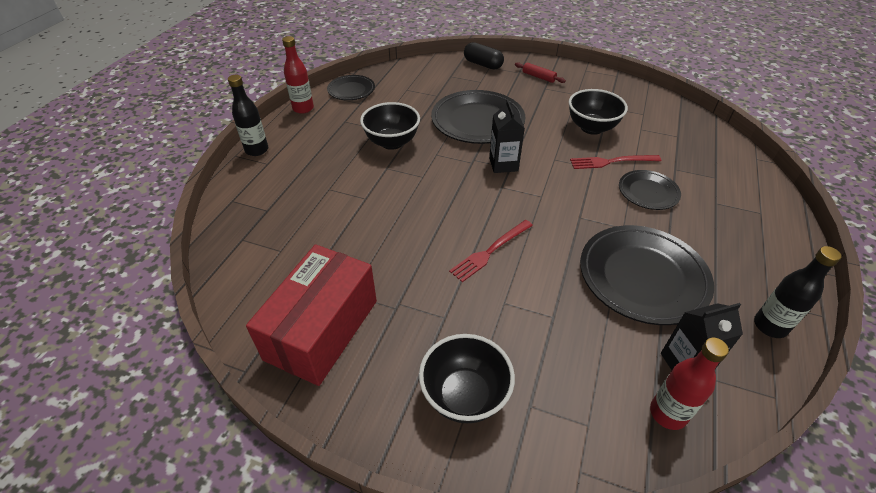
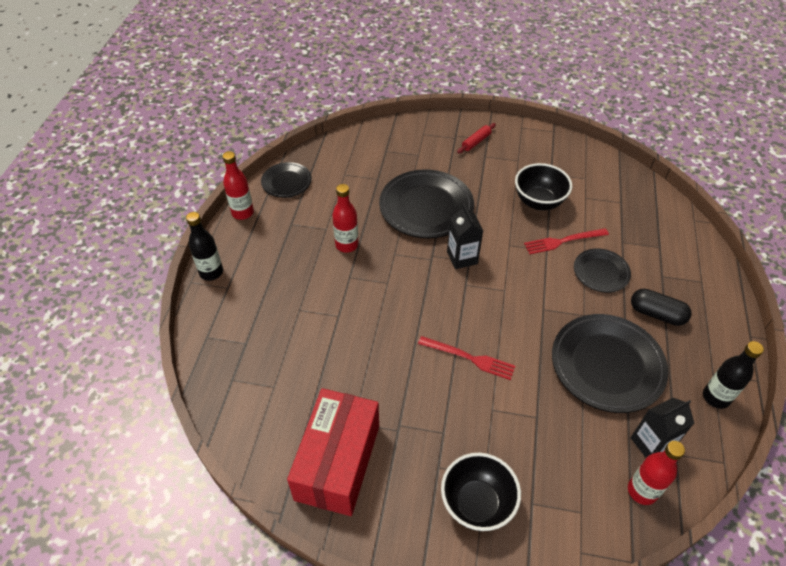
camera: 10 degrees left, 5 degrees up
black bowl [360,102,420,150] -> red bottle [332,184,358,253]
red fork [449,220,533,282] -> red fork turned 105 degrees counterclockwise [418,336,515,380]
black capsule [464,42,504,70] -> black capsule moved to [631,289,692,326]
red rolling pin [515,62,566,83] -> red rolling pin turned 75 degrees counterclockwise [457,123,496,154]

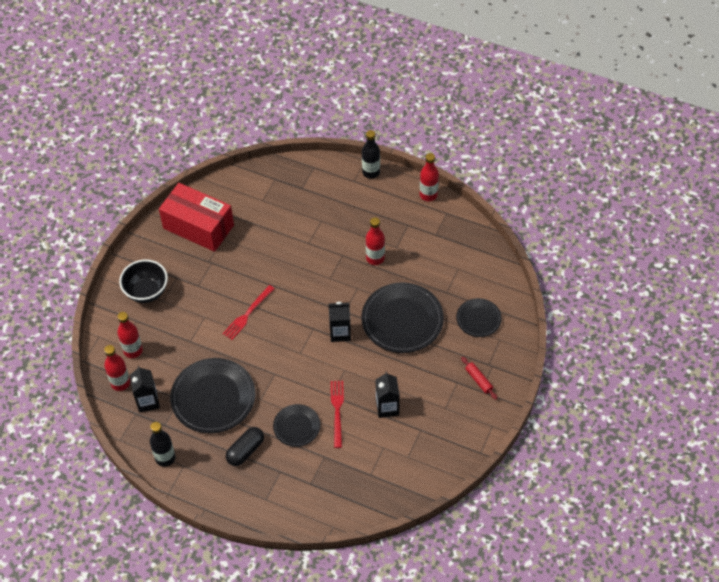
camera: 105 degrees right, 5 degrees up
black plate [261,162,312,198] -> black plate moved to [456,298,502,337]
black bowl [515,163,572,210] -> black carton [376,372,400,418]
none -> red bottle [117,312,143,358]

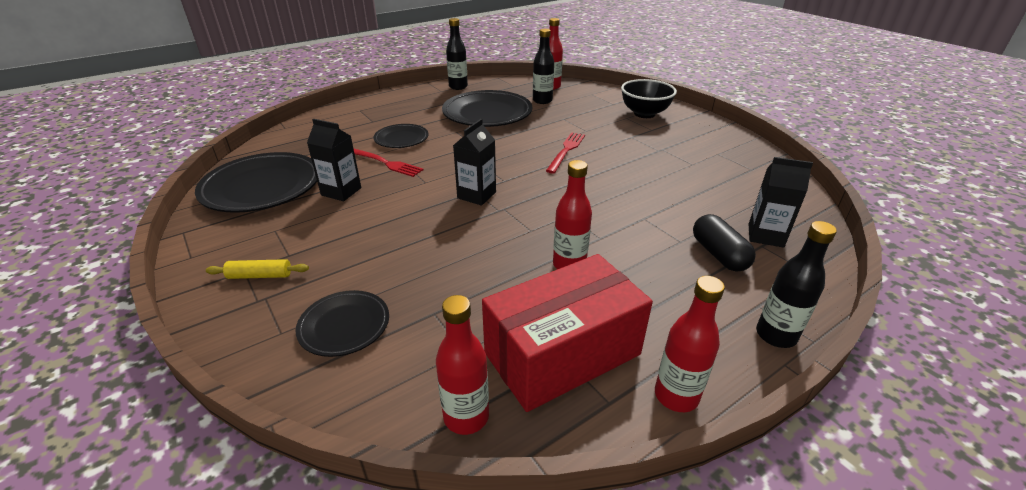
camera: 120 degrees right, 20 degrees down
red bottle [117,312,143,358] -> red bottle moved to [436,295,489,435]
black carton [130,366,160,413] -> black carton moved to [749,157,813,248]
red box [159,183,234,252] -> red box moved to [482,254,653,412]
red fork [223,285,275,340] -> red fork turned 45 degrees clockwise [546,132,585,174]
black capsule [226,427,264,466] -> black capsule moved to [693,214,756,272]
black plate [361,282,444,353] -> black plate moved to [195,152,317,213]
red rolling pin [461,357,497,400] -> yellow rolling pin [206,259,309,279]
none -> black bottle [533,29,554,104]

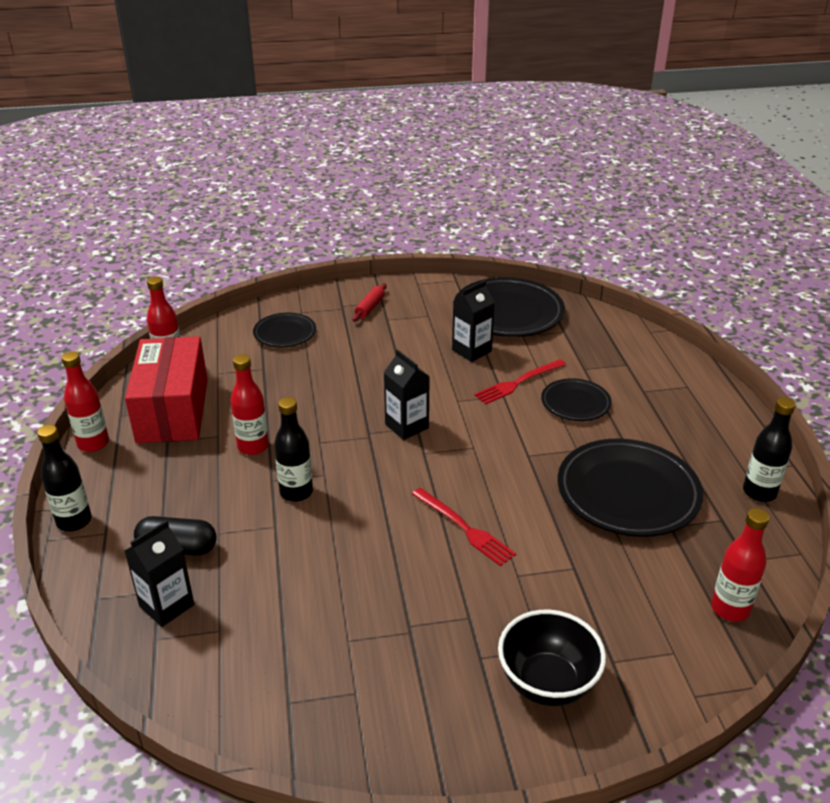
camera: 115 degrees right, 0 degrees up
yellow rolling pin [206,259,309,279] -> red rolling pin [352,283,387,322]
black bottle [533,29,554,104] -> black bottle moved to [274,397,313,502]

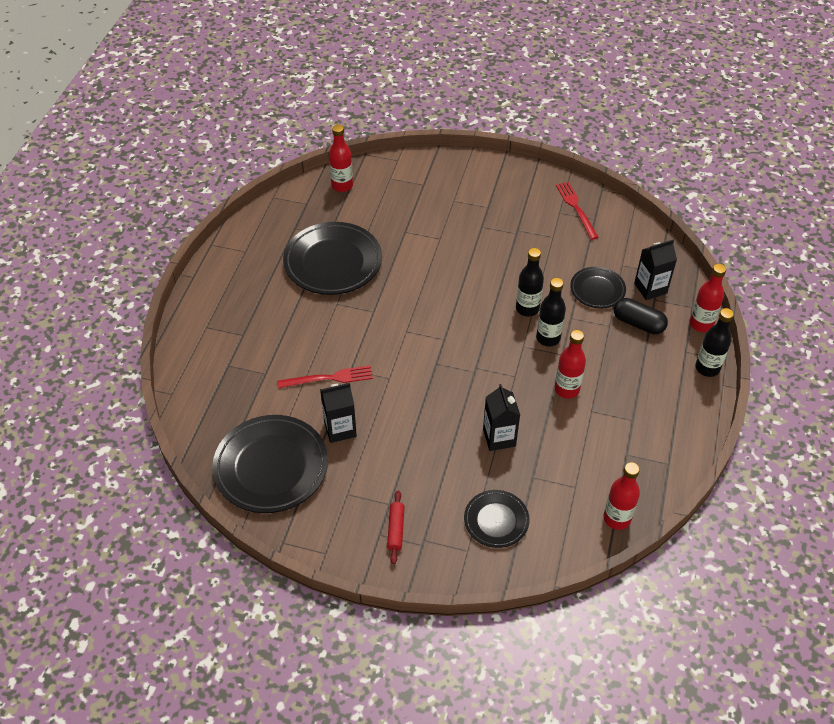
camera: 155 degrees left, 15 degrees up
red bottle [62,351,109,452] -> red bottle moved to [690,264,726,332]
red box [125,336,208,443] -> none
red rolling pin [352,283,387,322] -> red rolling pin turned 45 degrees counterclockwise [387,491,404,564]
black carton [384,349,430,440] -> black carton moved to [483,384,520,451]
red fork [412,488,516,566] -> red fork moved to [556,182,599,240]
black bowl [498,610,606,706] -> none
black plate [541,378,612,421] -> black plate moved to [570,267,626,308]
black bottle [743,397,796,502] -> black bottle moved to [516,248,544,316]

